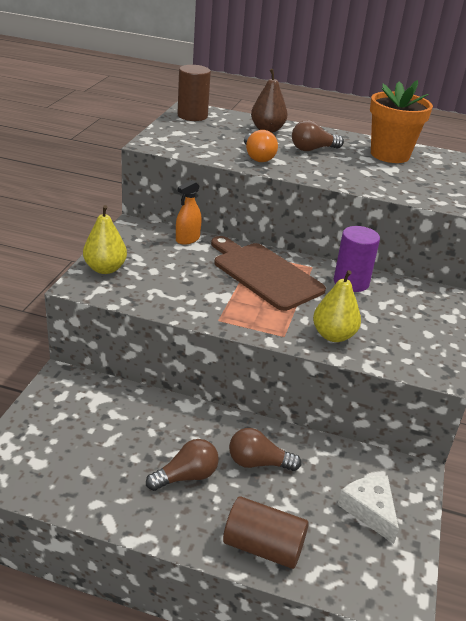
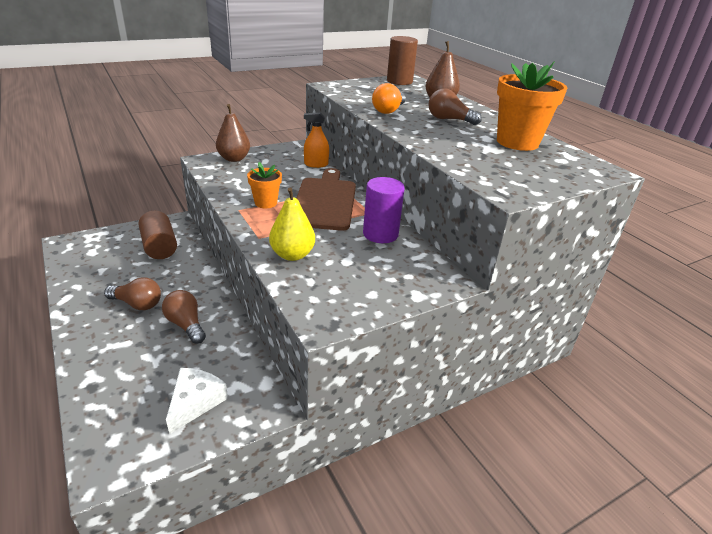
camera: 45 degrees right, 0 degrees up
yellow pear [83,205,127,274] -> brown pear [216,104,250,162]
brown cylinder [223,496,309,569] -> brown cylinder moved to [138,211,177,259]
none -> orange flower pot [247,162,282,208]

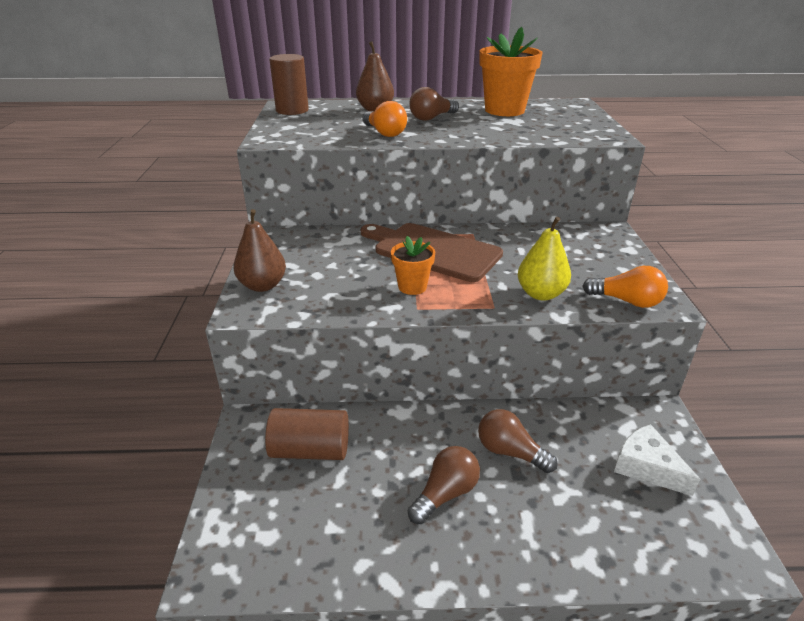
camera: 60 degrees left, 0 degrees up
brown light bulb [162,290,206,344] -> brown light bulb turned 45 degrees clockwise [478,409,558,473]
orange spray bottle [304,112,329,168] -> none
purple cylinder [363,177,405,243] -> none
none -> orange light bulb [582,266,668,308]

